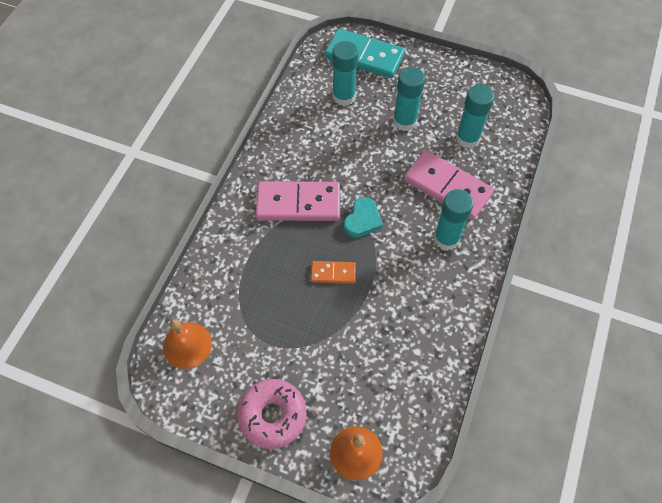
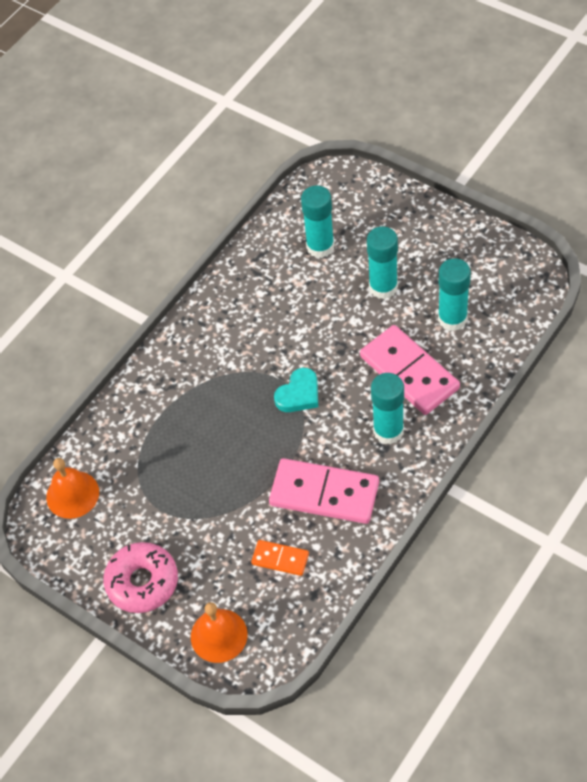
camera: 20 degrees right, 5 degrees down
pink domino [255,181,340,221] -> pink domino moved to [269,458,379,524]
orange domino [311,261,356,284] -> orange domino moved to [251,540,309,576]
turquoise domino [325,29,405,78] -> none

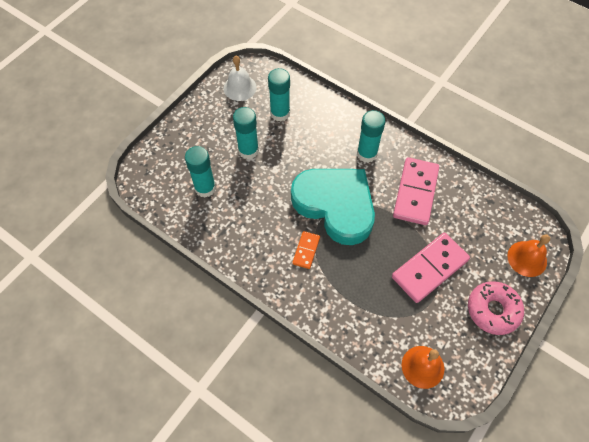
camera: 95 degrees left, 5 degrees up
orange domino [251,540,309,576] -> orange domino moved to [292,231,320,269]
turquoise heart [274,368,318,412] -> turquoise heart [291,169,375,245], size x2.46
pink domino [360,325,460,415] -> pink domino moved to [392,233,470,303]
none -> white bell [223,56,257,101]

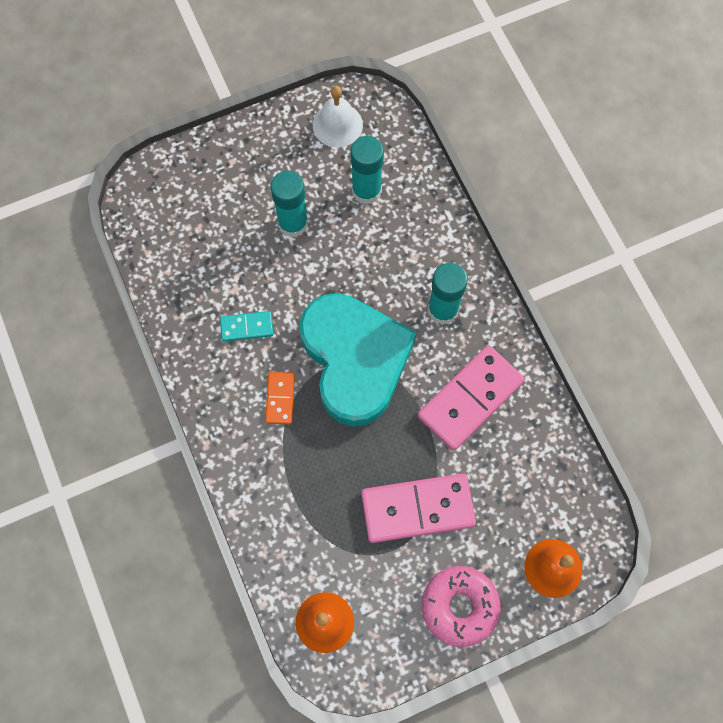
camera: 30 degrees right, 10 degrees up
turquoise glue stick [185,146,216,198] -> none
orange domino [292,231,320,269] -> orange domino turned 45 degrees counterclockwise [265,372,295,425]
none -> turquoise domino [220,311,273,342]

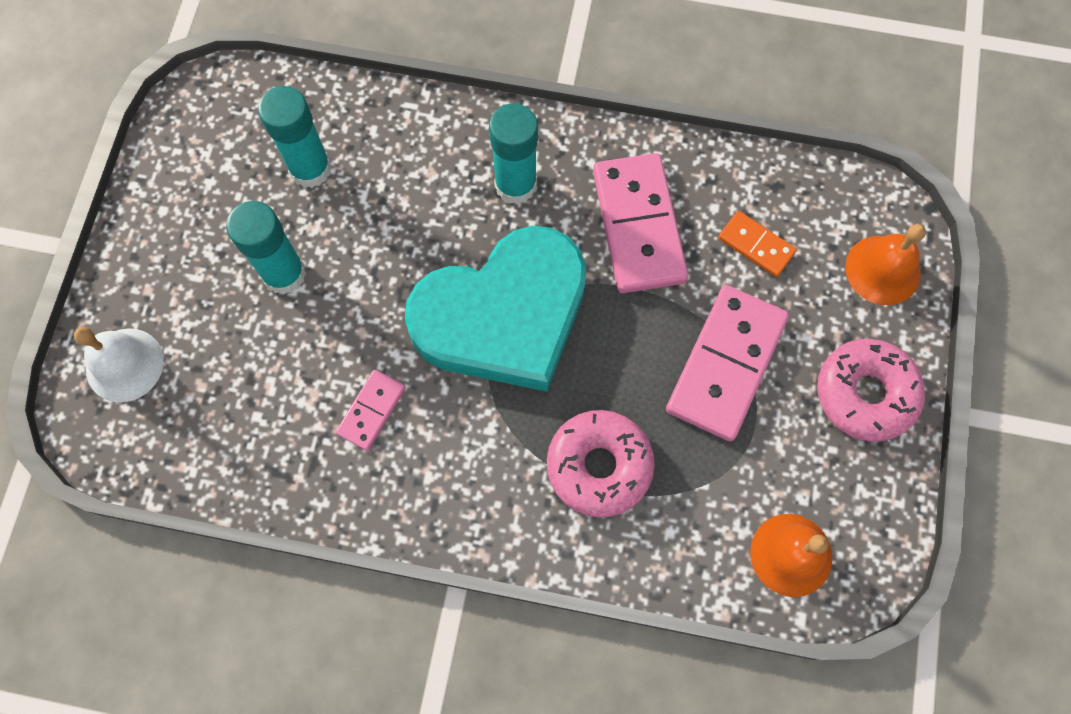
camera: 55 degrees left, 0 degrees up
turquoise domino [220,311,273,342] -> pink domino [336,370,406,451]
orange domino [265,372,295,425] -> orange domino moved to [718,211,797,277]
turquoise heart [300,293,416,426] -> turquoise heart turned 135 degrees clockwise [405,226,586,392]
white bell [313,86,363,148] -> white bell moved to [74,327,164,402]
none -> pink donut [547,410,655,518]

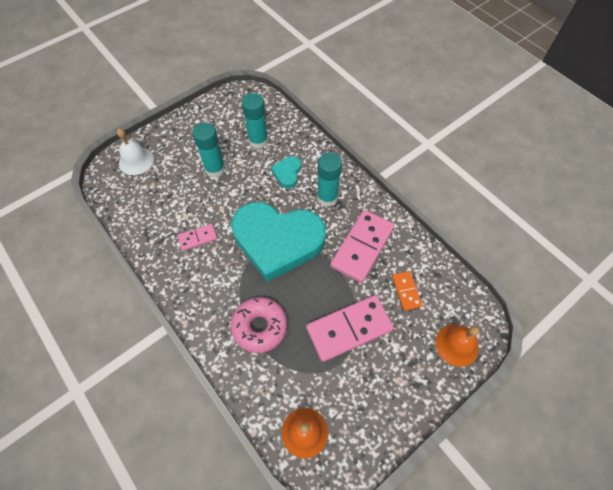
camera: 40 degrees right, 10 degrees down
pink donut [817,339,925,442] -> none
none -> turquoise heart [271,156,301,188]

